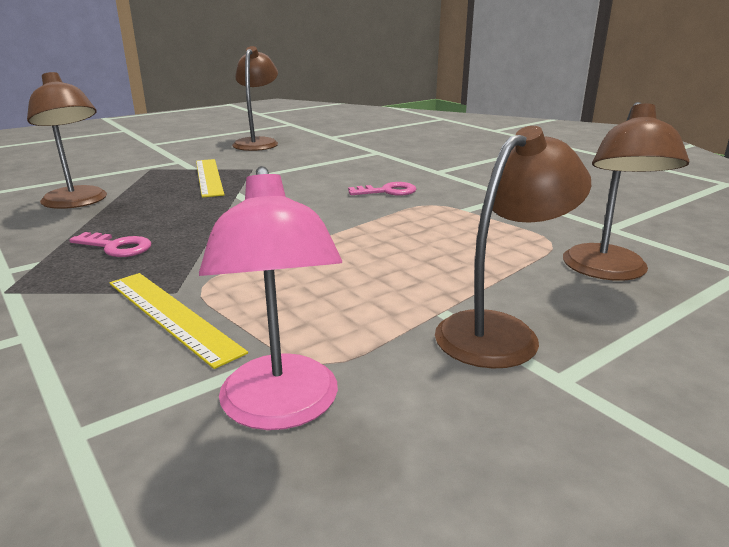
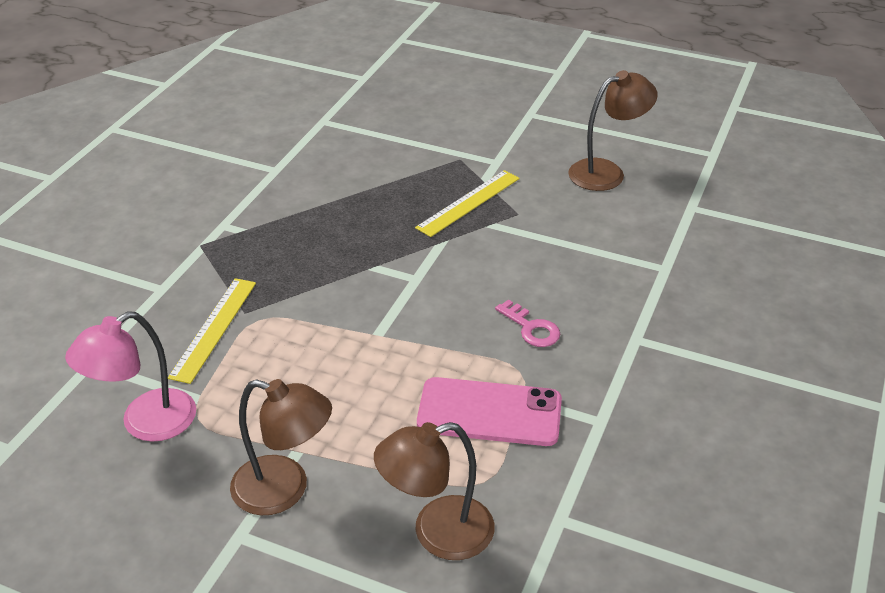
camera: 60 degrees right, 15 degrees up
brown lamp [27,72,107,209] -> none
pink key [69,232,151,257] -> none
none -> pink phone [417,377,562,446]

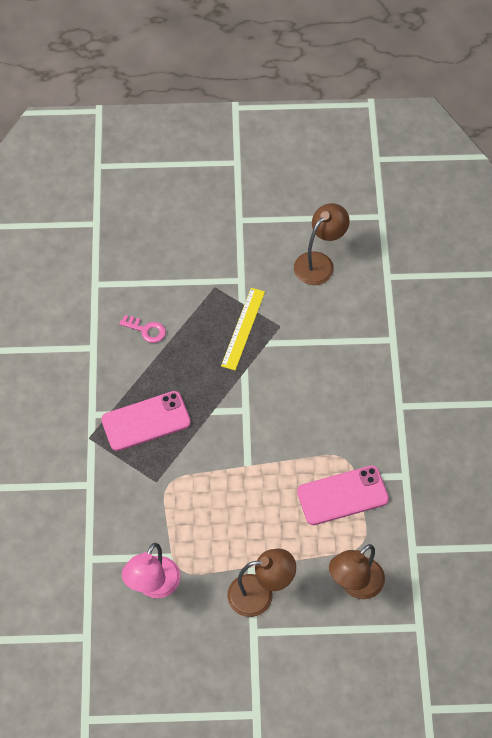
camera: 25 degrees left, 20 degrees up
yellow ruler [168,278,256,384] -> none
pink key [495,299,560,347] -> pink key moved to [119,315,166,343]
none -> pink phone [101,391,191,451]

